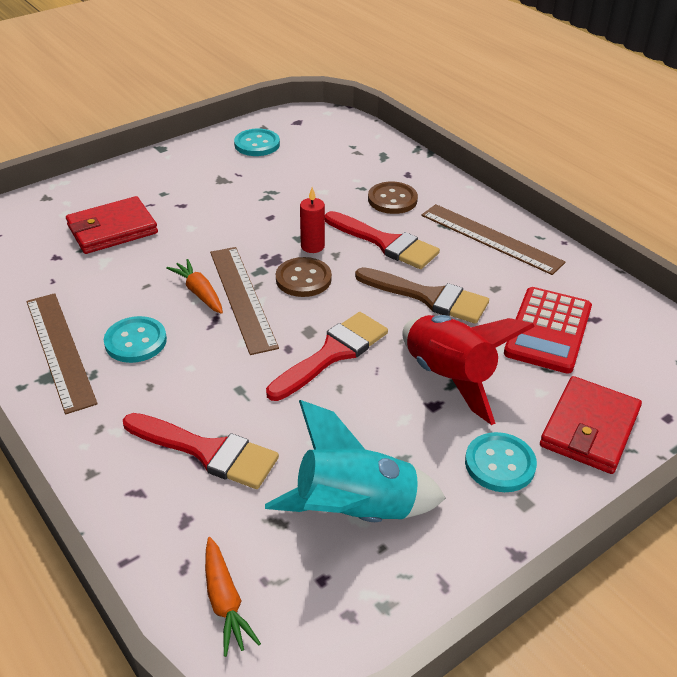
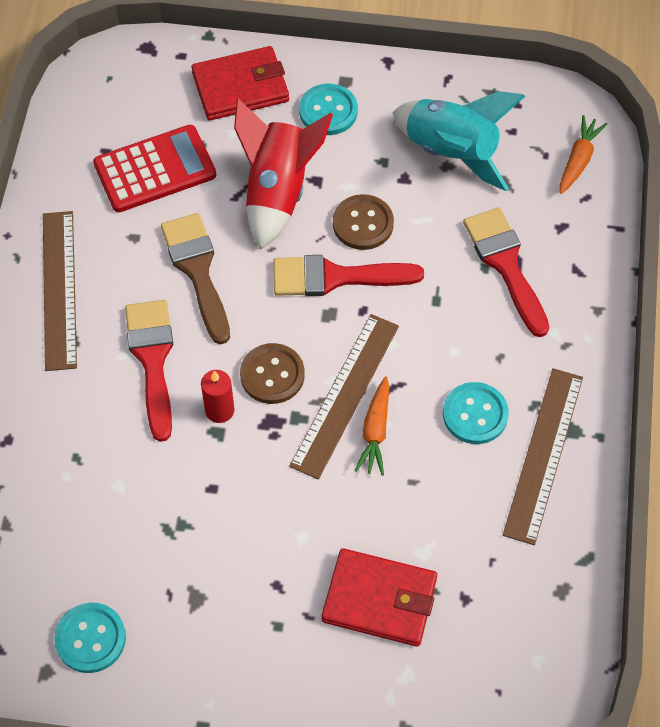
camera: 135 degrees left, 20 degrees up
brown button [368,182,418,214] -> brown button moved to [333,194,394,250]

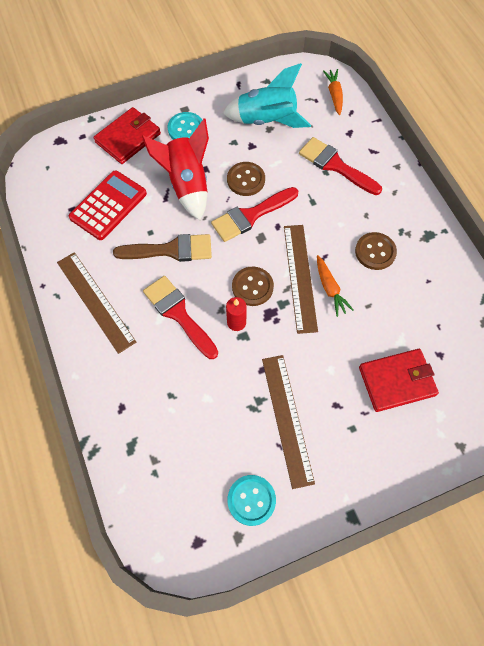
camera: 30 degrees left, 5 degrees up
brown brush [161,213,230,345] -> brown brush turned 135 degrees clockwise [113,234,212,262]
turquoise button [443,382,509,444] -> brown button [355,232,397,270]
brown ruler [503,368,583,545] -> brown ruler moved to [262,355,315,489]

